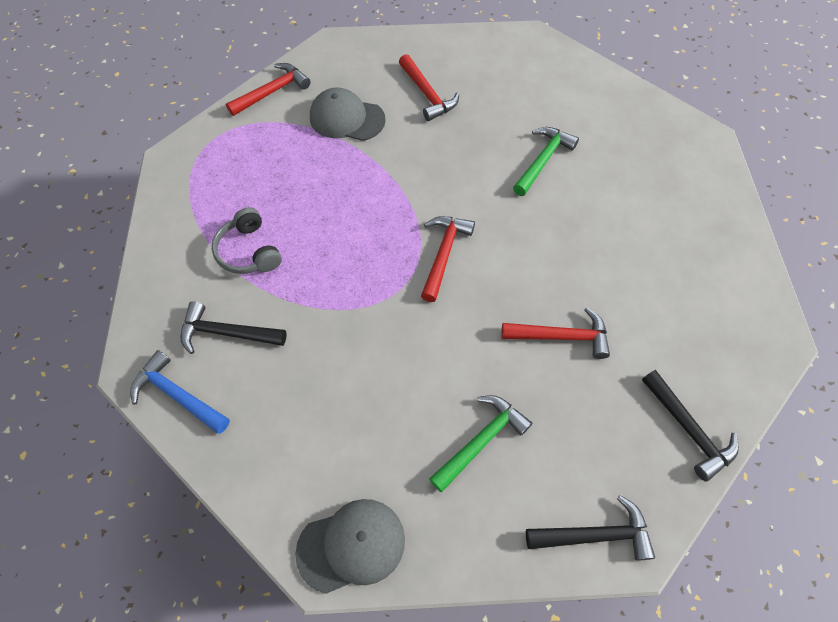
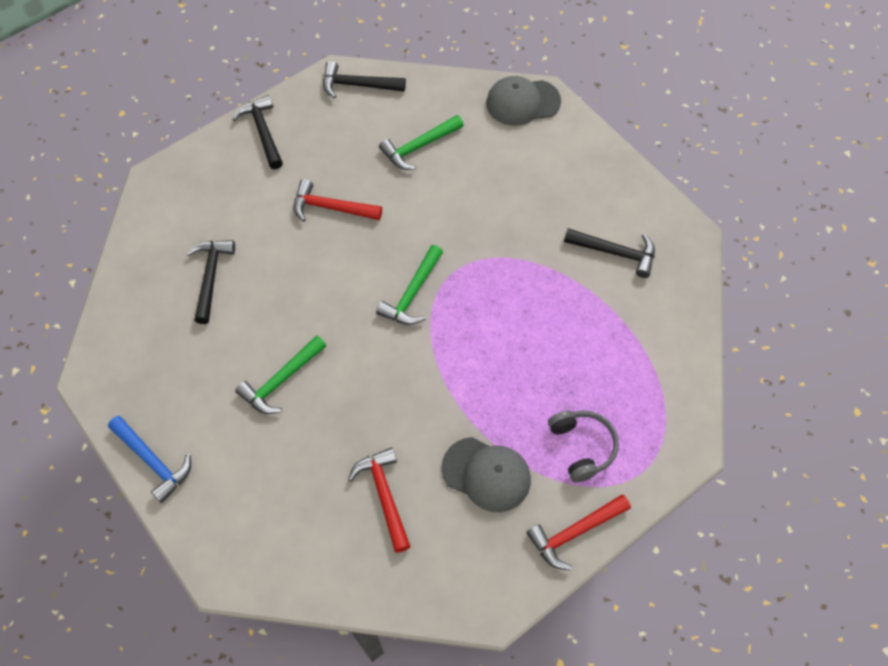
camera: 170 degrees left, 0 degrees up
blue hammer [130,350,230,434] -> blue hammer moved to [108,416,191,503]
grey headphones [212,207,282,274] -> grey headphones moved to [548,411,619,483]
red hammer [421,216,475,302] -> green hammer [376,245,443,325]
none -> black hammer [186,240,235,324]

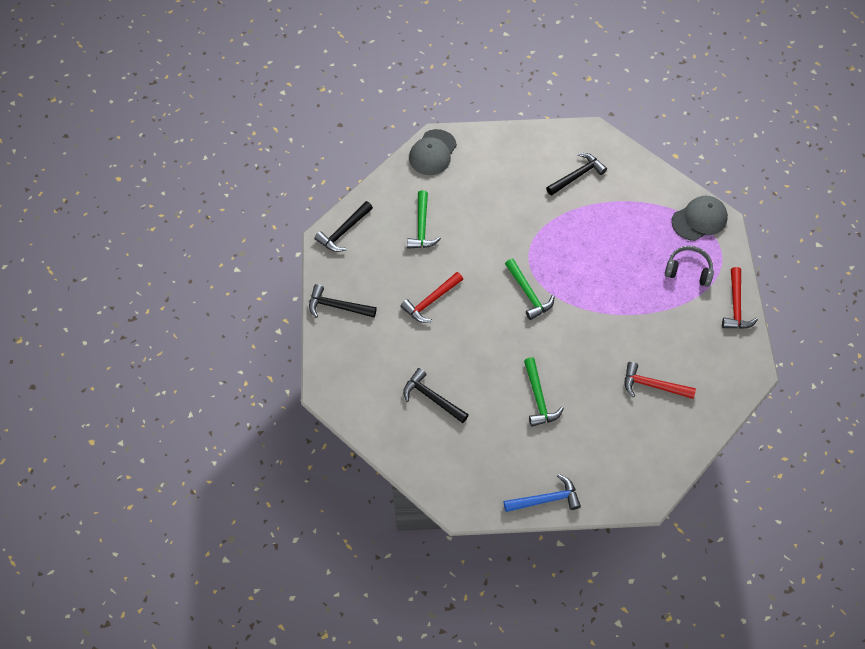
camera: 55 degrees left, 0 degrees up
grey cap [442,437,531,512] -> grey cap moved to [672,196,728,241]

